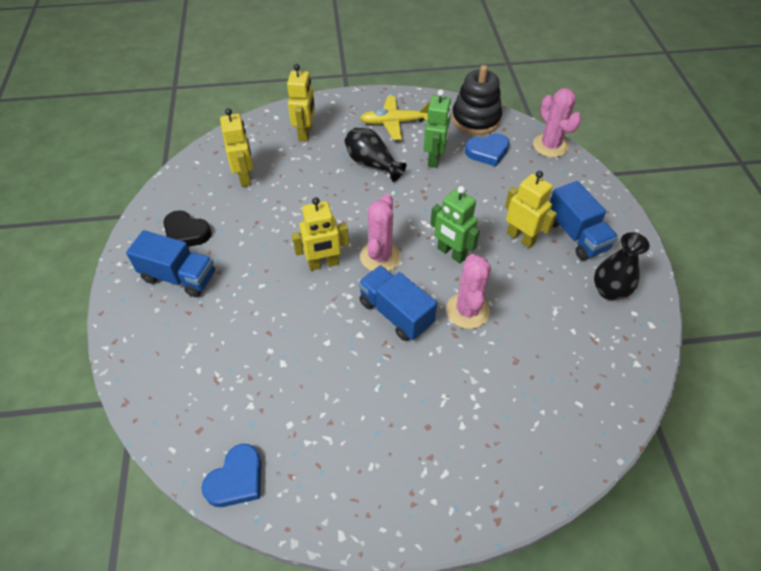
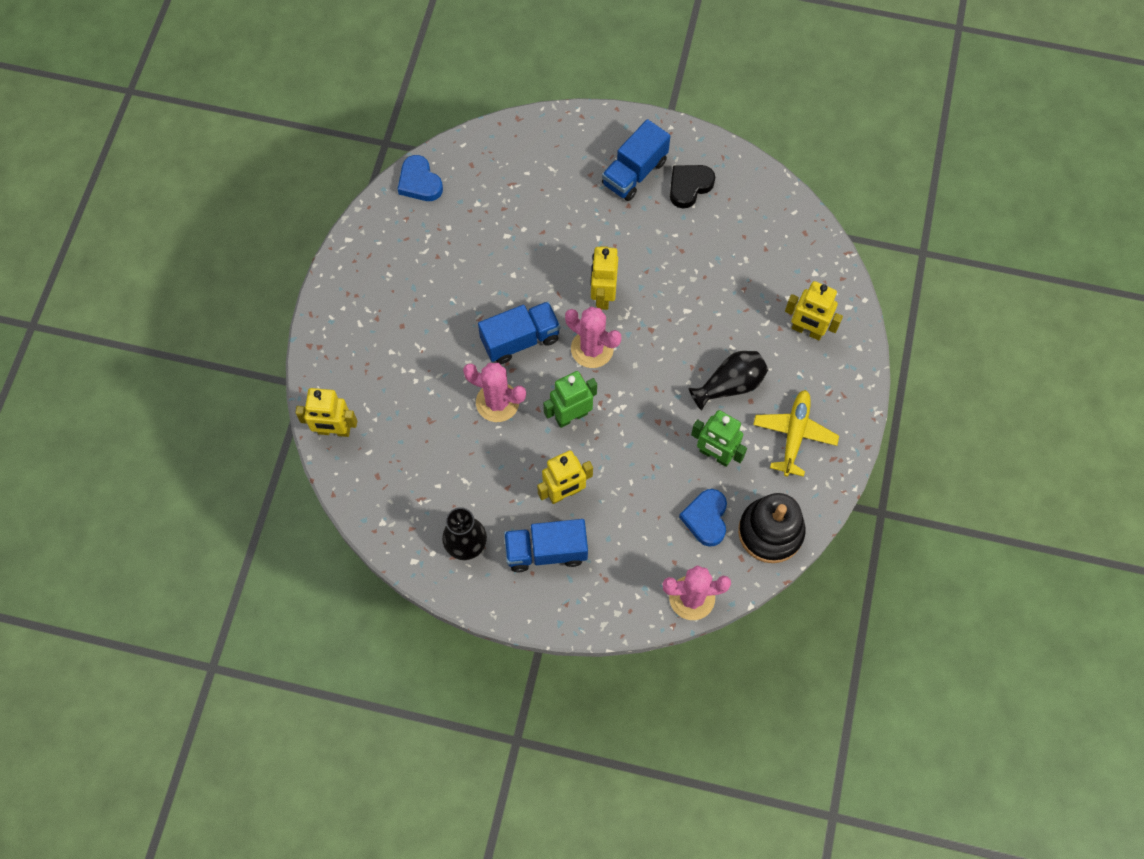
camera: 110 degrees right, 15 degrees up
yellow robot [220,108,253,187] -> yellow robot moved to [295,388,357,437]

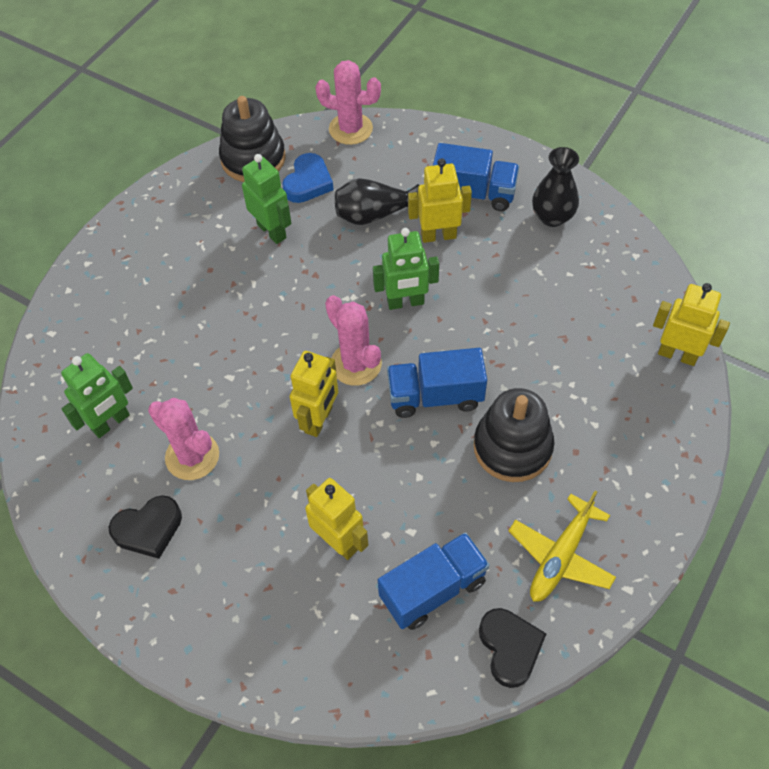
camera: 160 degrees left, 10 degrees down
blue heart [398,155,443,201] -> black heart [479,608,547,688]
pink cactus [463,363,526,422] -> pink cactus moved to [148,398,219,480]
blue truck [602,119,670,201] -> blue truck moved to [378,532,490,630]
black vase [689,351,768,411] -> black vase moved to [335,178,419,225]
yellow plane [753,390,839,477] -> yellow plane moved to [509,491,616,602]
yellow robot [785,281,843,340] -> yellow robot moved to [305,478,368,560]
none -> green robot [61,353,133,438]
none -> black stacking toy [473,388,554,482]

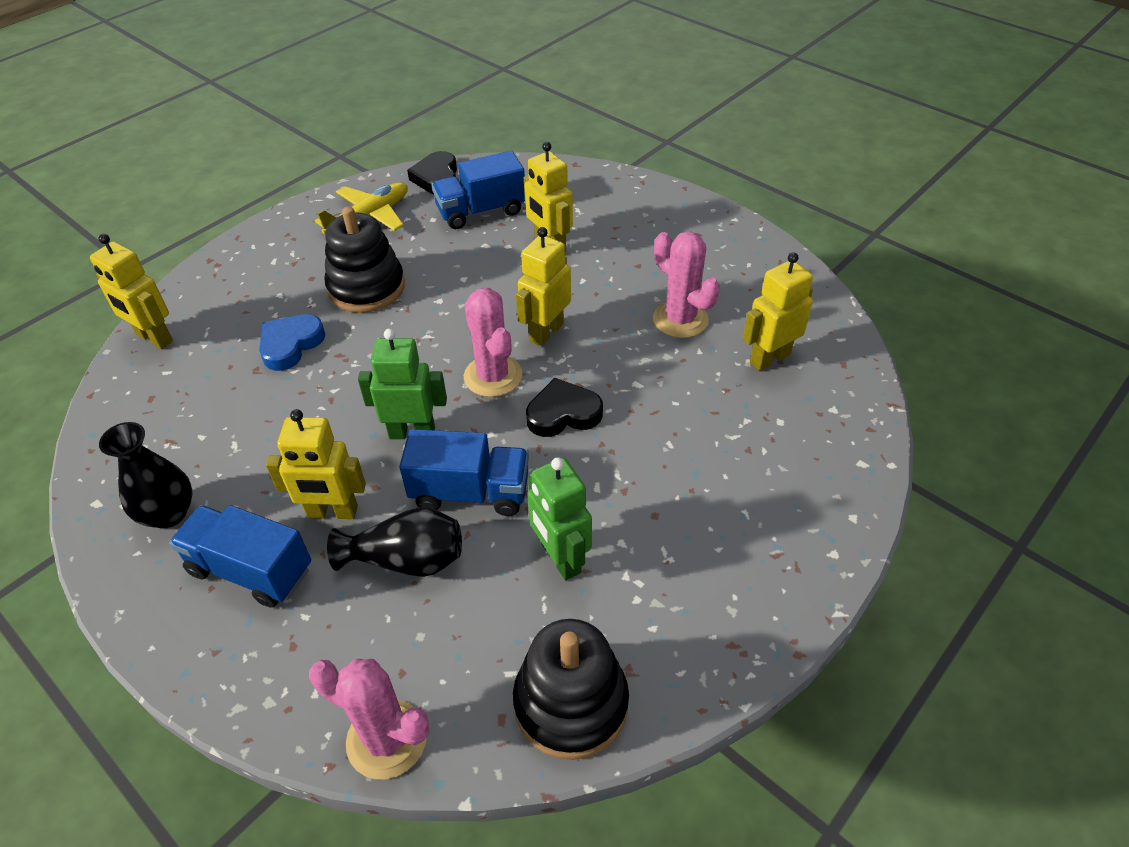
camera: 170 degrees left, 10 degrees down
green robot [61,353,133,438] -> yellow robot [743,252,813,371]
black heart [109,495,182,559] -> black heart moved to [526,378,603,437]
blue heart [282,153,334,203] -> blue heart moved to [259,314,325,371]
blue truck [387,348,487,418] -> blue truck moved to [399,429,529,516]

